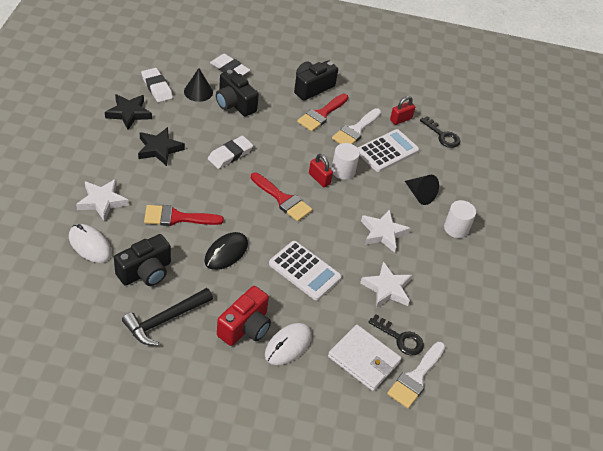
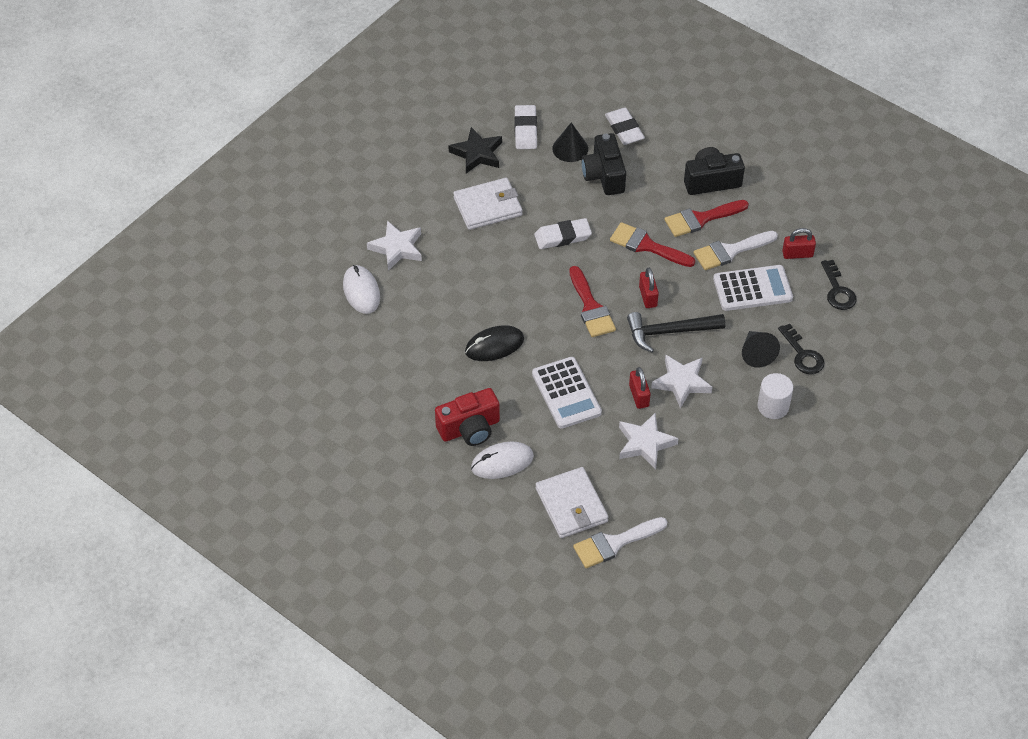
camera: 35 degrees right, 5 degrees up
black camera [114,234,171,286] -> none
black hammer [122,288,213,346] -> black hammer moved to [627,312,726,352]
black star [138,127,185,166] -> white wallet [453,178,523,230]
red brush [144,205,224,226] -> red brush moved to [610,222,695,267]
white cylinder [331,143,360,180] -> none
black key [369,314,424,356] -> black key moved to [778,324,825,374]
none -> red padlock [629,367,651,409]

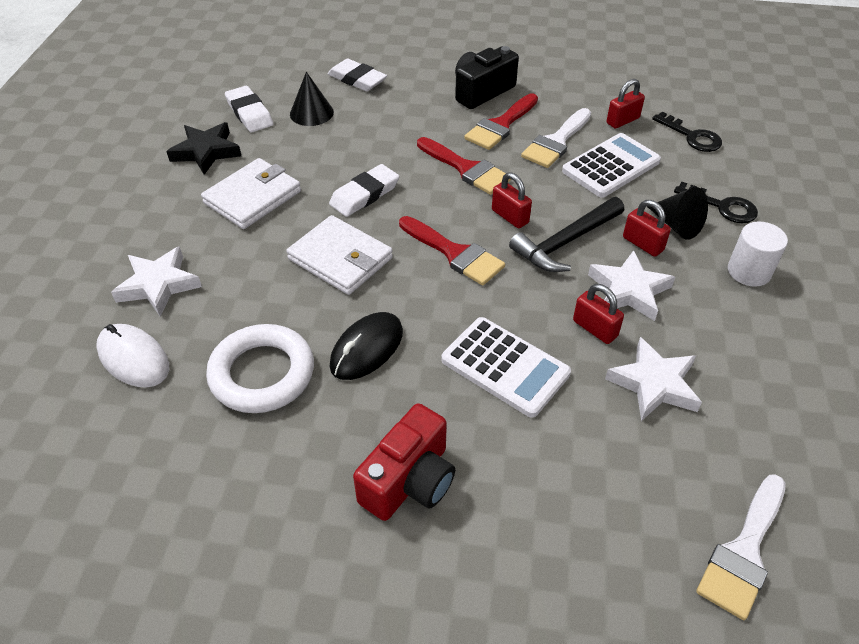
camera: 30 degrees left, 5 degrees down
white mouse [471,441,534,479] -> none
white wallet [536,467,609,538] -> white wallet moved to [286,215,393,295]
black camera [582,133,626,195] -> none
red brush [610,222,695,267] -> red brush turned 135 degrees counterclockwise [417,137,511,195]
none -> white ring [206,324,314,413]
none -> red padlock [623,200,671,257]

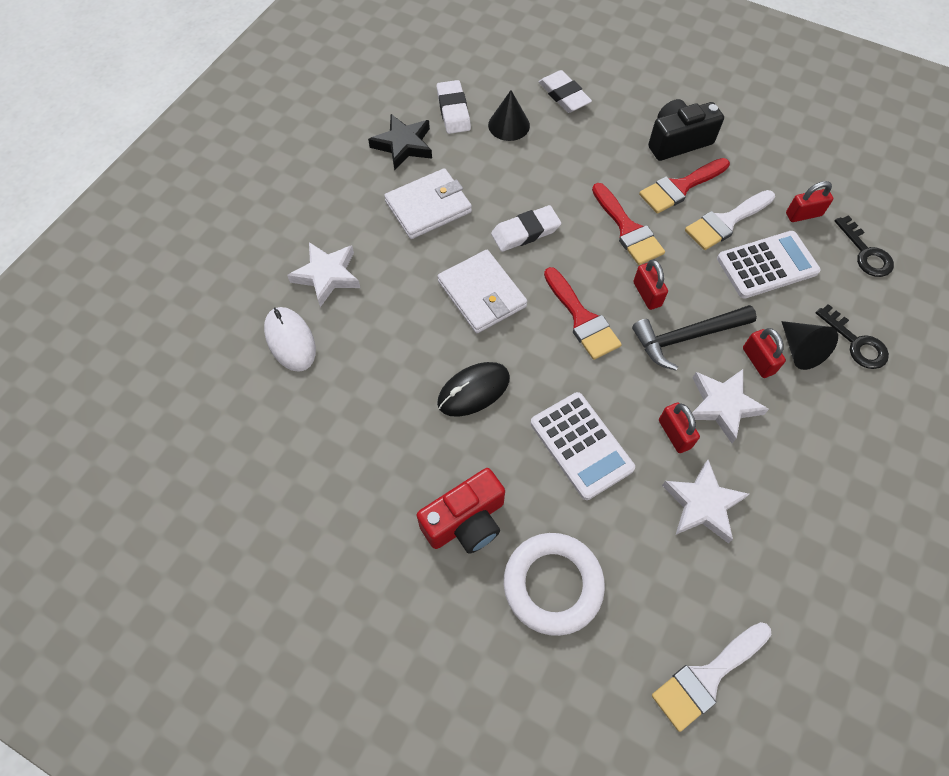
camera: 20 degrees right, 15 degrees up
white ring [206,324,314,413] -> white ring moved to [504,533,605,636]
white cylinder [728,221,788,287] -> none

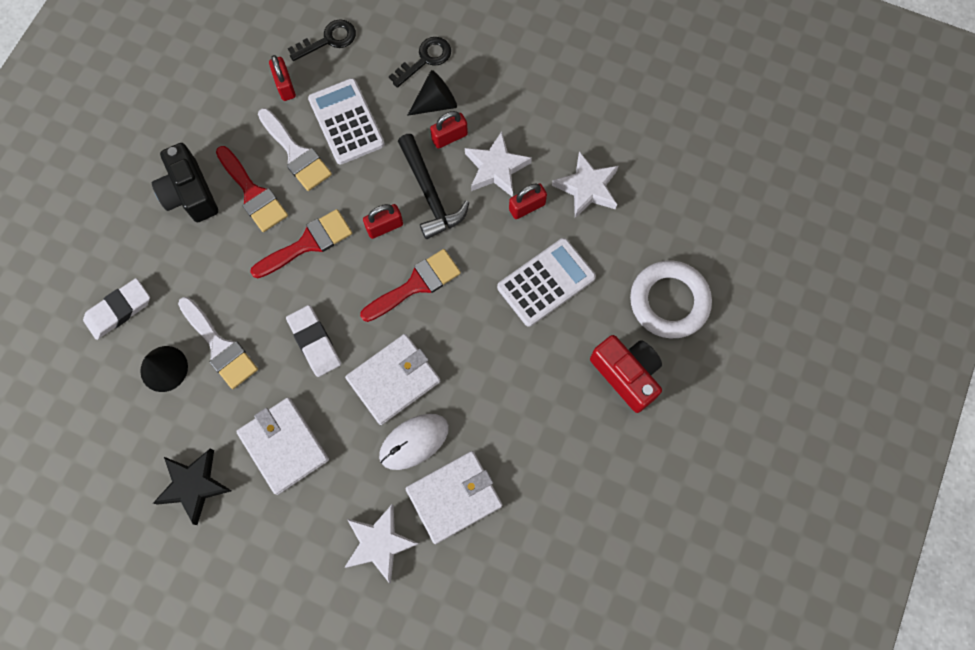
camera: 95 degrees left, 10 degrees up
white mouse [264,307,316,372] -> white mouse moved to [379,414,449,470]
white eraser [437,80,471,134] -> none
black mouse [437,362,510,417] -> none
white brush [652,622,772,732] -> white brush moved to [178,297,258,389]
none -> white wallet [406,451,502,544]

